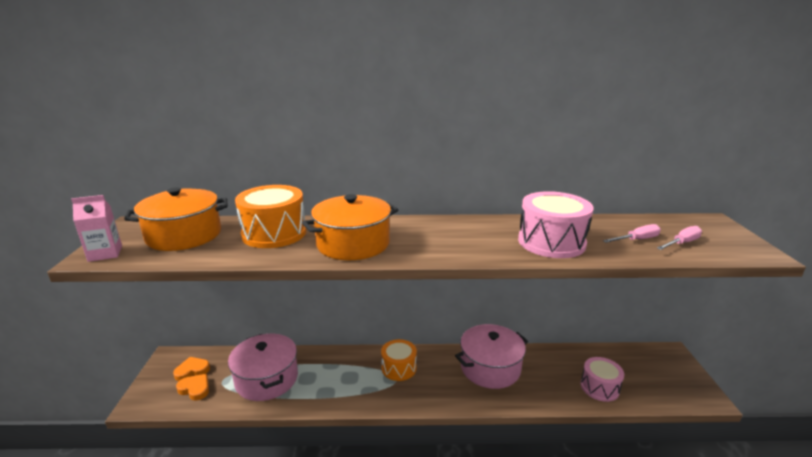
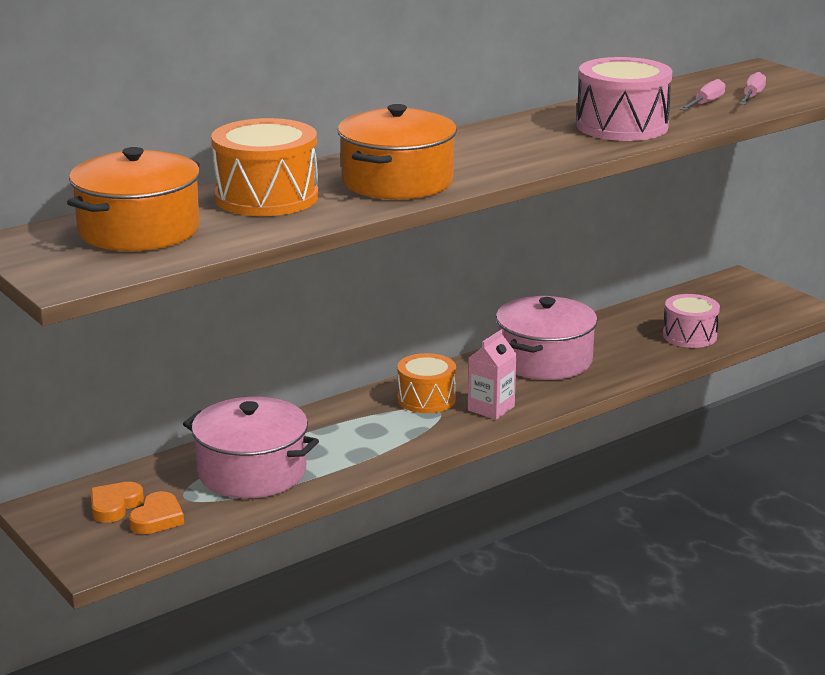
camera: 35 degrees left, 0 degrees up
pink carton [71,195,122,262] -> pink carton moved to [468,329,516,420]
orange heart [176,374,209,401] -> orange heart turned 120 degrees clockwise [129,491,184,534]

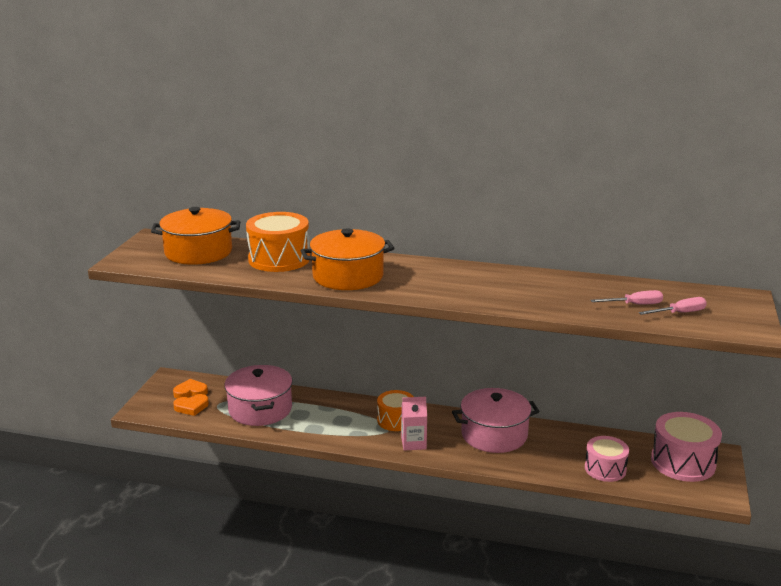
camera: 50 degrees right, 0 degrees up
pink drum [576,57,672,141] -> pink drum moved to [651,412,722,482]

